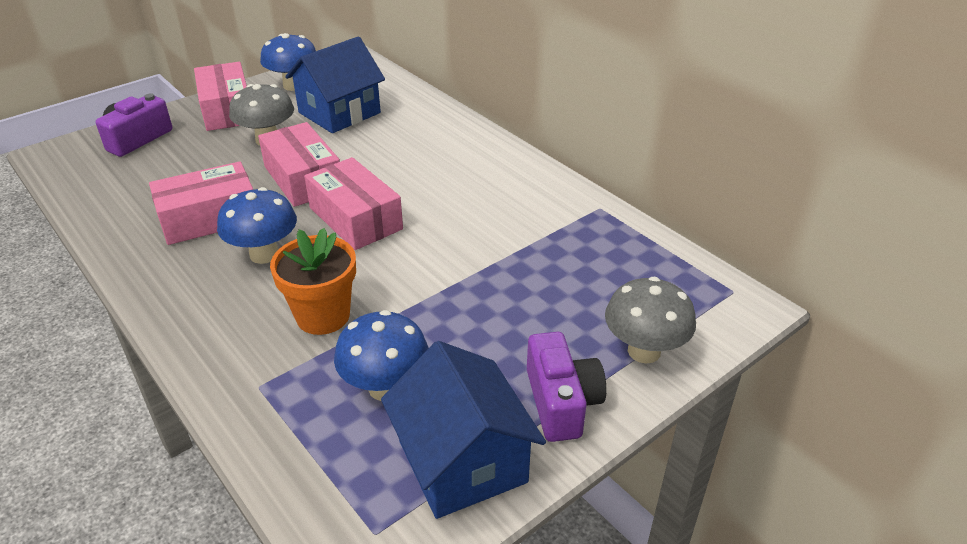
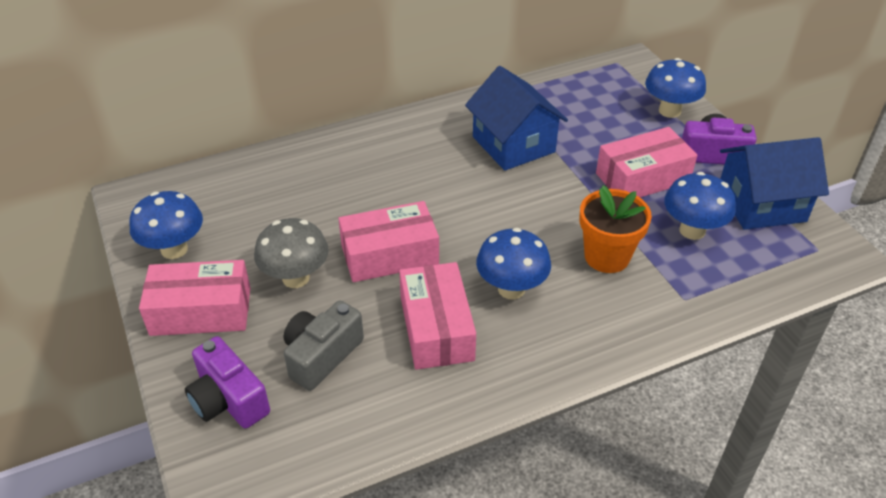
camera: 75 degrees left, 5 degrees up
blue house [285,36,385,133] -> blue house moved to [465,66,568,171]
pink box [304,157,403,250] -> pink box moved to [596,127,697,197]
grey mushroom [605,277,696,364] -> blue mushroom [645,58,706,118]
none -> grey camera [284,301,364,391]

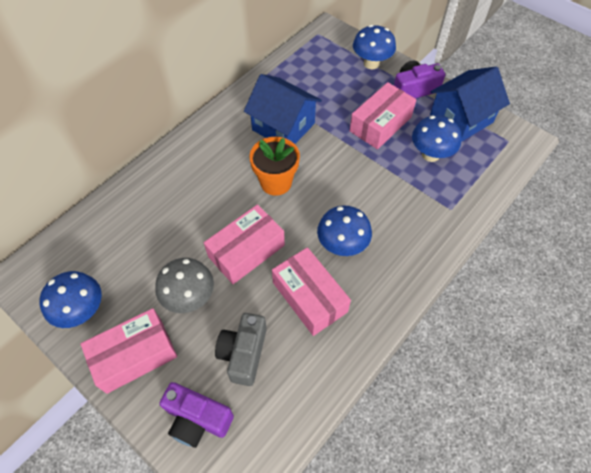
camera: 25 degrees left, 15 degrees up
orange flower pot [580,185,652,273] -> orange flower pot moved to [249,137,300,196]

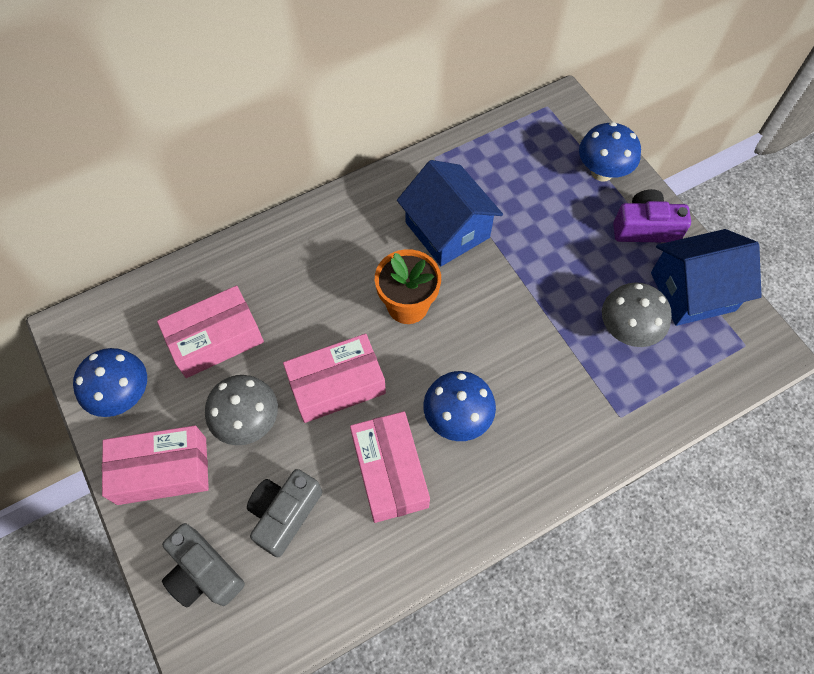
camera: 20 degrees right, 5 degrees up
purple camera [159,382,234,448] -> grey camera [162,523,245,607]
pink box [350,82,416,149] -> pink box moved to [157,286,264,378]
blue mushroom [412,115,462,162] -> grey mushroom [602,282,672,347]

